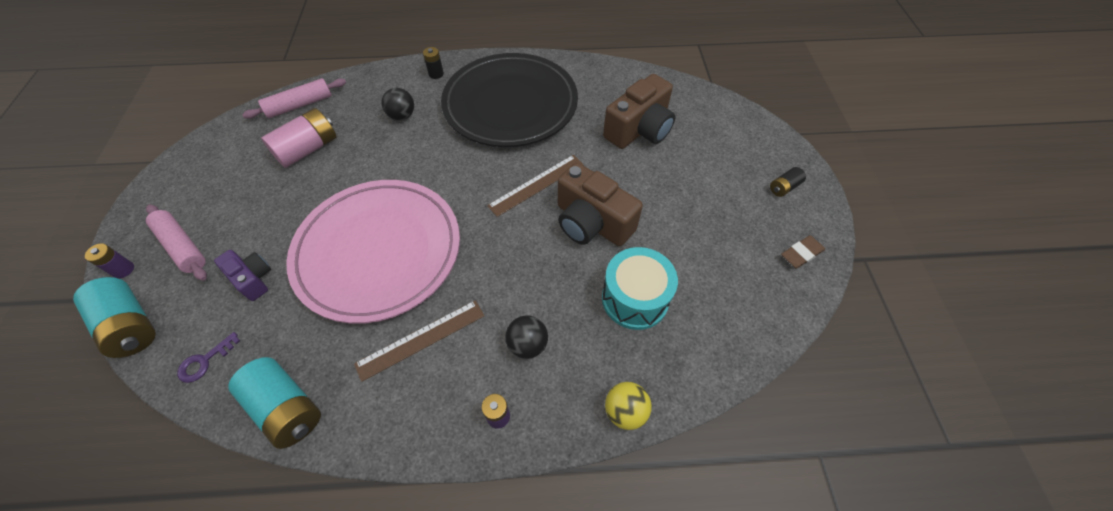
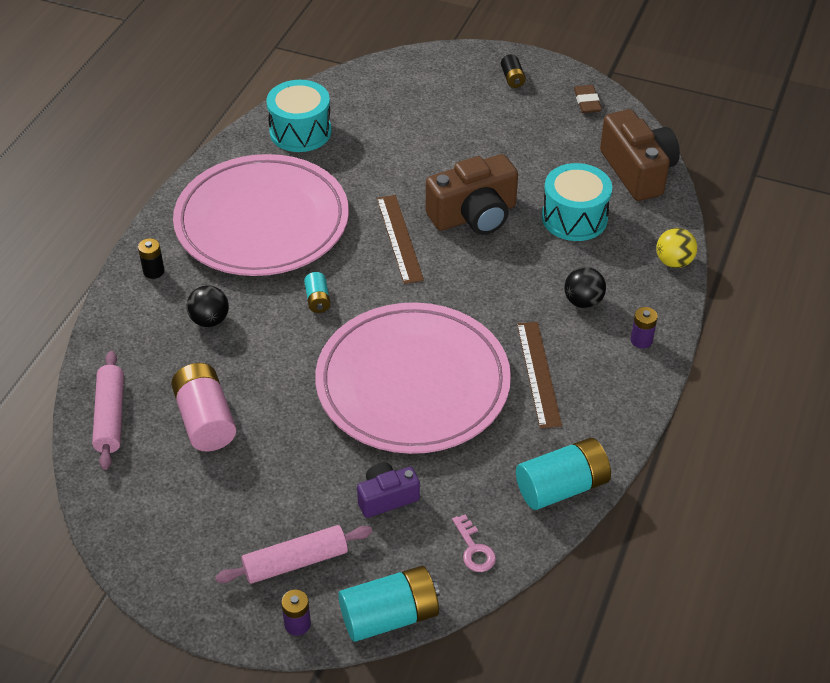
camera: 65 degrees left, 10 degrees down
purple key [177,332,240,383] -> pink key [452,515,496,572]
black plate [441,53,578,147] -> pink plate [173,154,349,276]
brown camera [603,74,676,149] -> brown camera moved to [600,109,680,201]
none -> turquoise drum [266,80,332,152]
none -> turquoise battery [304,272,330,313]

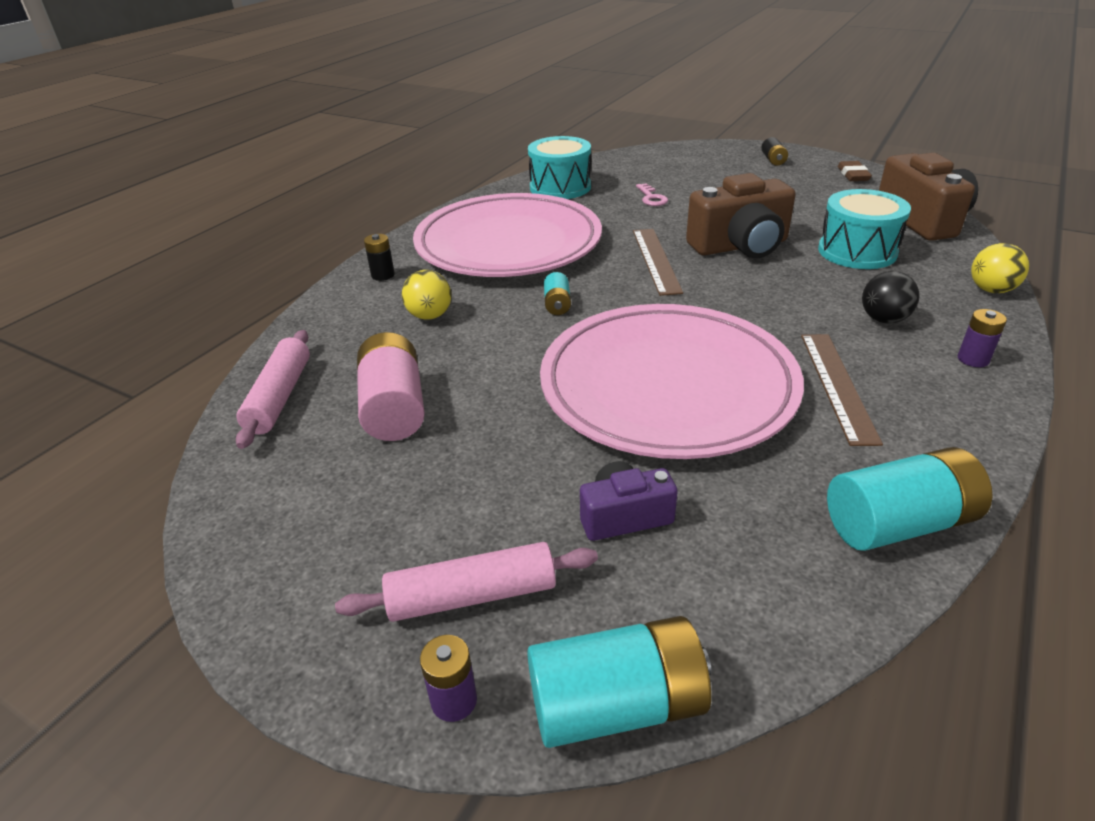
camera: 10 degrees right, 10 degrees down
black ball [186,285,229,327] -> yellow ball [402,270,451,320]
pink key [452,515,496,572] -> pink key moved to [636,183,668,206]

